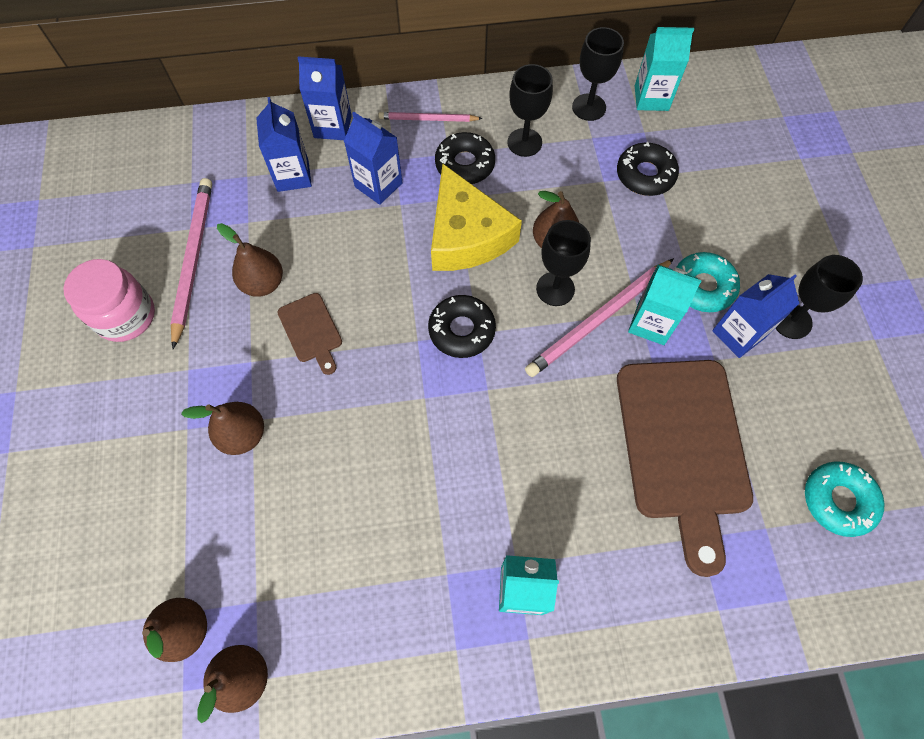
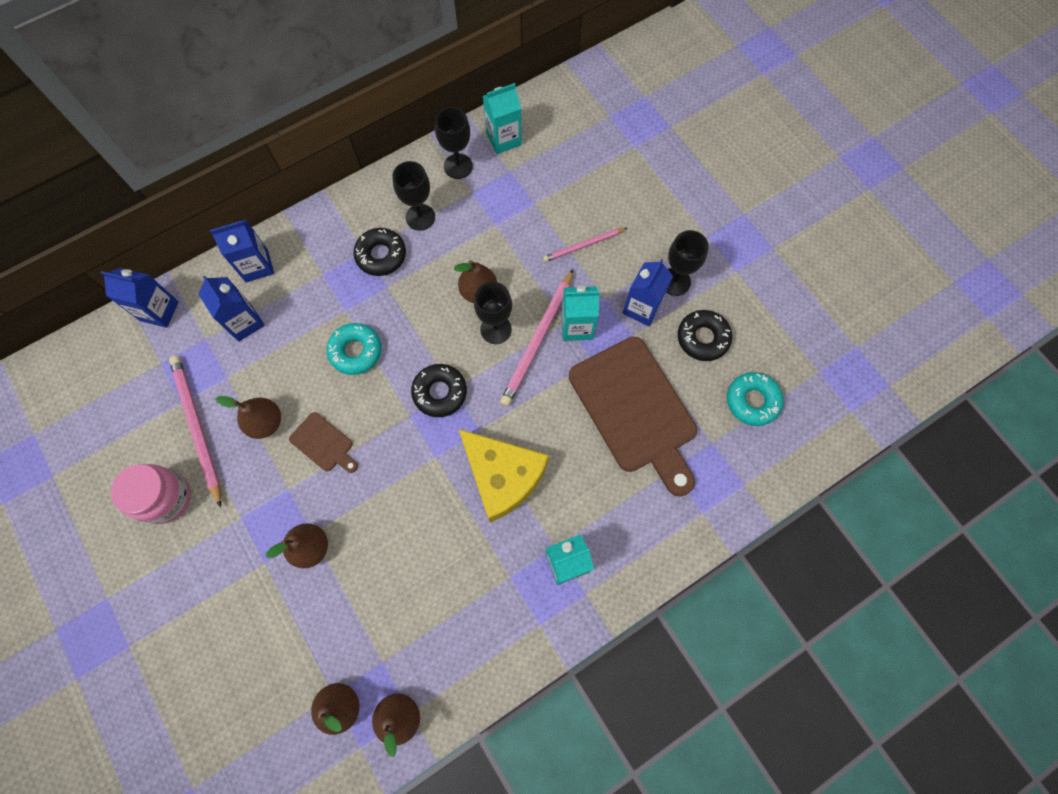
camera: 25 degrees left, 5 degrees up
blue carton [344,112,403,205] -> blue carton moved to [101,268,179,328]
pink pencil [378,112,483,122] -> pink pencil moved to [543,228,627,262]
yellow cheese [431,164,522,271] -> yellow cheese moved to [459,429,549,522]
black donut [617,142,679,196] -> black donut moved to [678,310,732,361]
turquoise donut [676,252,740,312] -> turquoise donut moved to [327,323,382,375]

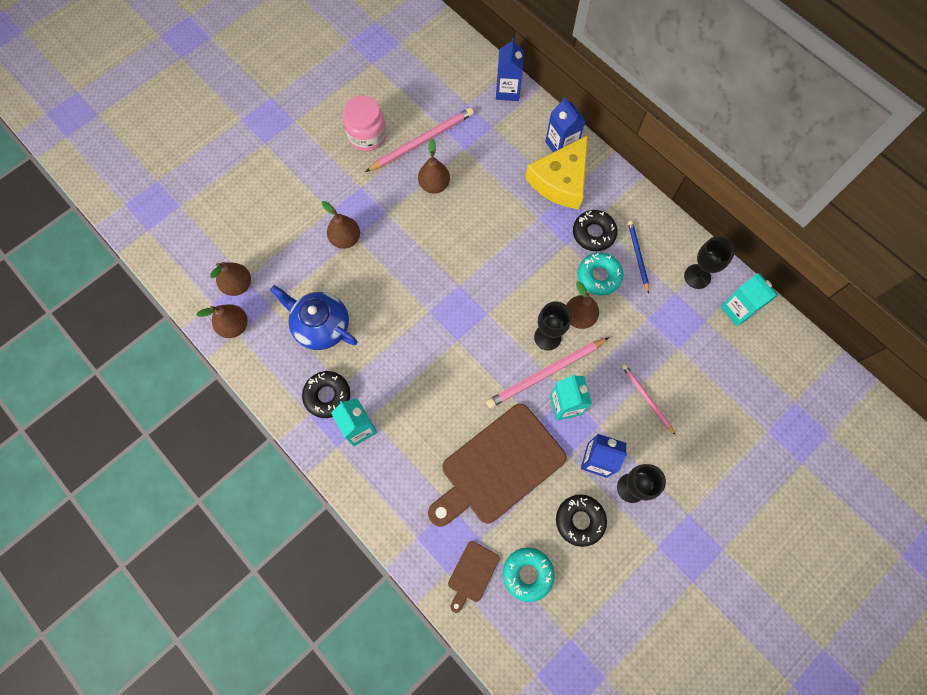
camera: 80 degrees right, 0 degrees up
blue carton [198,275,265,342] -> none
brown cutting board [289,412,358,473] -> brown cutting board moved to [448,541,500,613]
turquoise donut [327,323,382,375] -> turquoise donut moved to [578,252,623,295]
black goblet [392,161,435,231] -> blue pencil [628,221,649,293]
black donut [411,364,467,417] -> black donut moved to [302,371,350,418]
yellow cheese [459,429,549,522] -> yellow cheese moved to [525,135,588,209]
pink pencil [500,269,573,406] -> pink pencil turned 45 degrees counterclockwise [486,337,609,408]
none -> blue teapot [270,285,357,350]

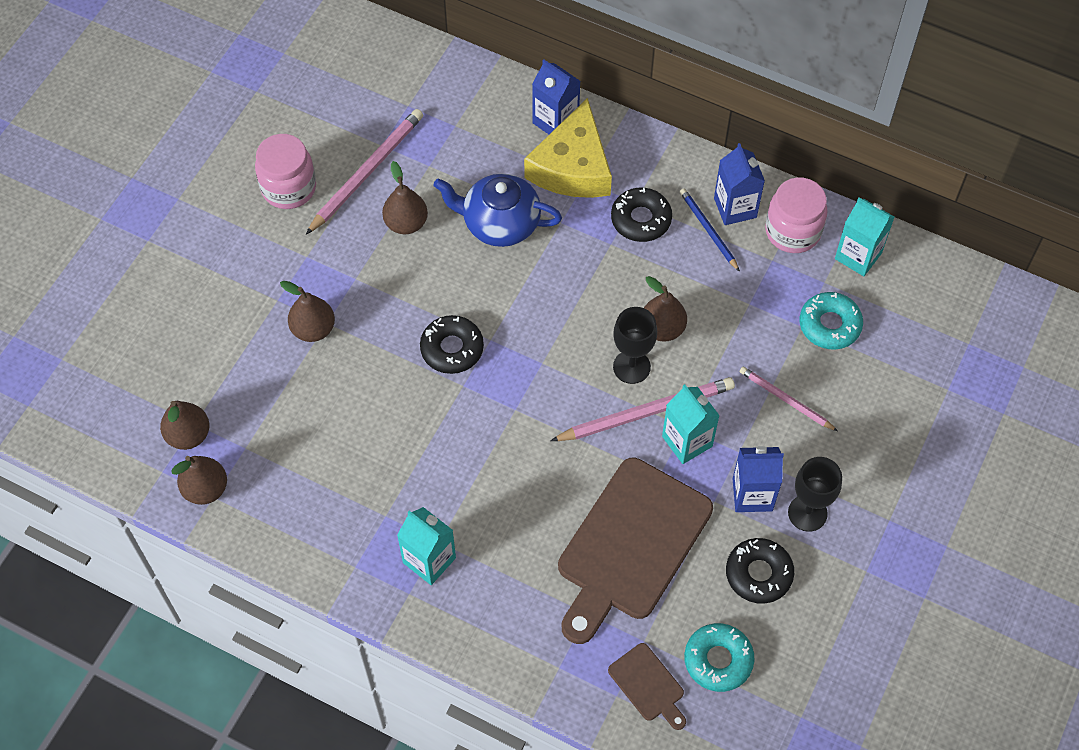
camera: 20 degrees left, 10 degrees down
blue teapot [270,285,357,350] -> blue teapot moved to [433,174,562,247]
black donut [302,371,350,418] -> black donut moved to [420,315,484,374]
brown cutting board [448,541,500,613] -> brown cutting board turned 45 degrees counterclockwise [608,643,686,730]
pink pencil [486,337,609,408] -> pink pencil turned 150 degrees counterclockwise [550,377,735,441]
blue carton [496,38,524,101] -> blue carton moved to [714,143,765,225]
turquoise donut [578,252,623,295] -> turquoise donut moved to [800,292,863,350]
black goblet [684,236,735,289] -> pink jar [765,177,828,253]

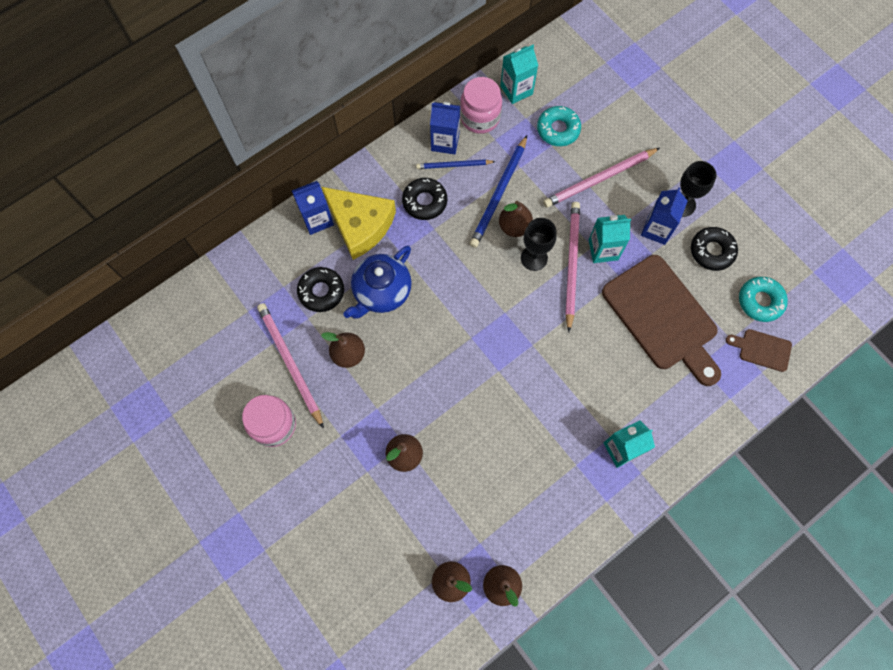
camera: 65 degrees left, 10 degrees up
black donut [420,315,484,374] -> black donut moved to [297,267,344,312]
brown cutting board [608,643,686,730] -> brown cutting board turned 150 degrees counterclockwise [726,329,792,372]
pink pencil [740,367,838,431] -> pink pencil [543,148,660,208], size x1.69
none -> blue pencil [470,135,527,248]

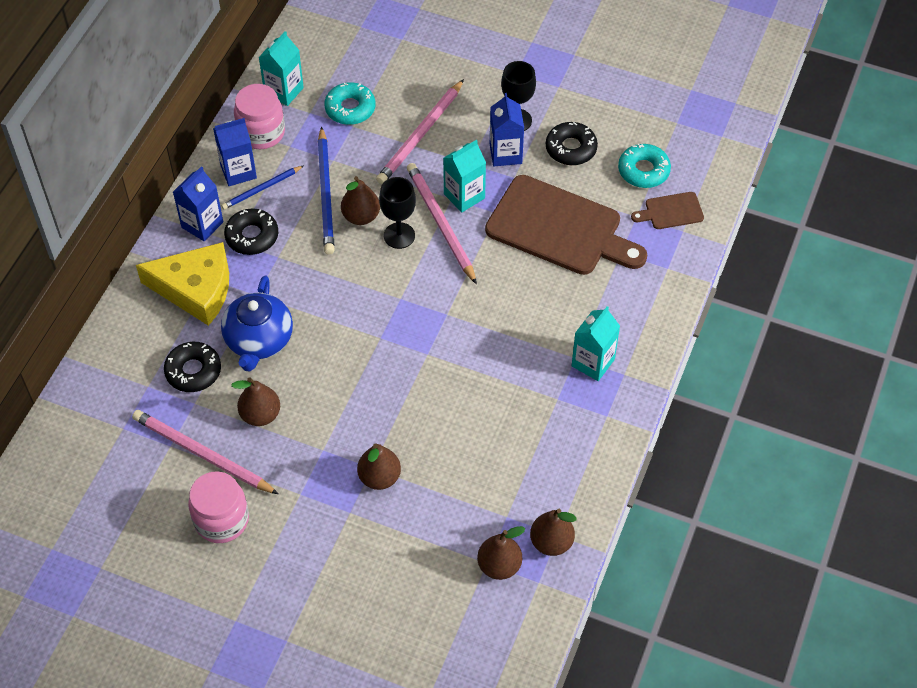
camera: 30 degrees left, 15 degrees down
blue carton [292,181,334,235] -> blue carton moved to [173,166,223,241]

